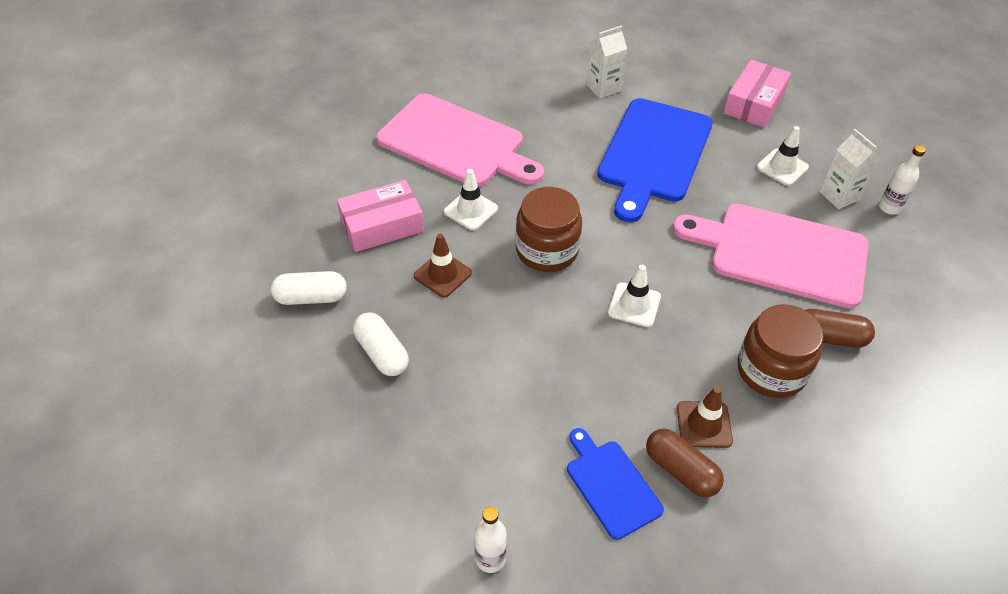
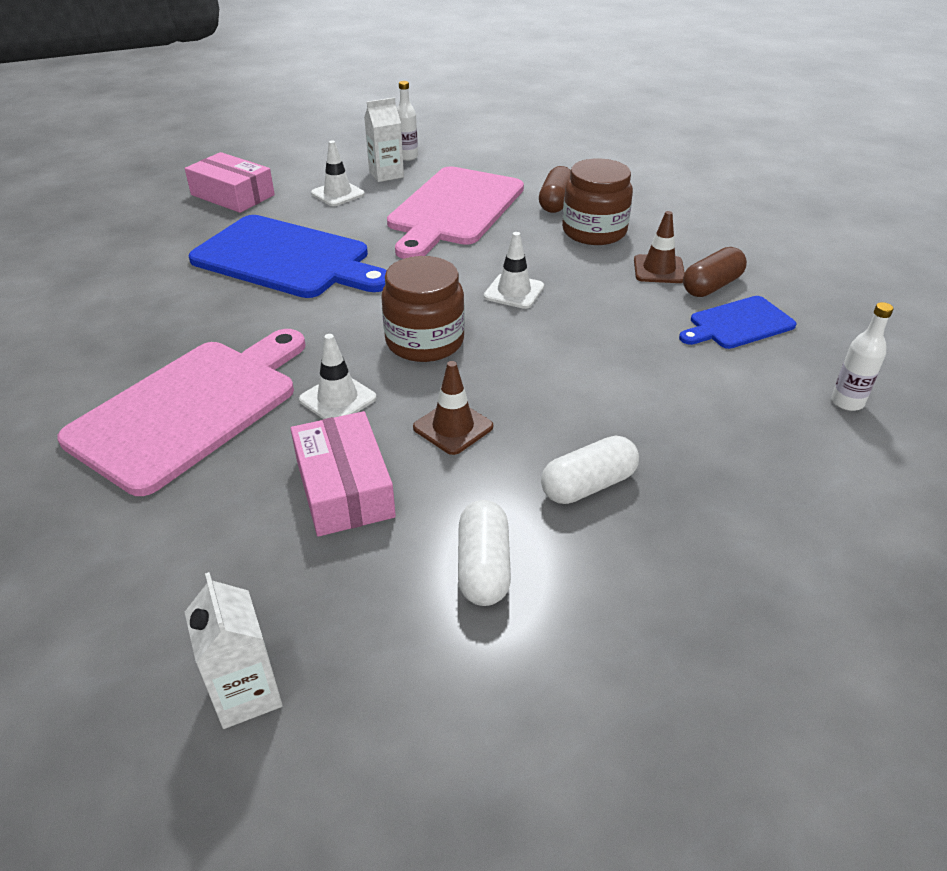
camera: 85 degrees left, 10 degrees down
white carton [586,25,627,99] -> white carton moved to [185,572,283,729]

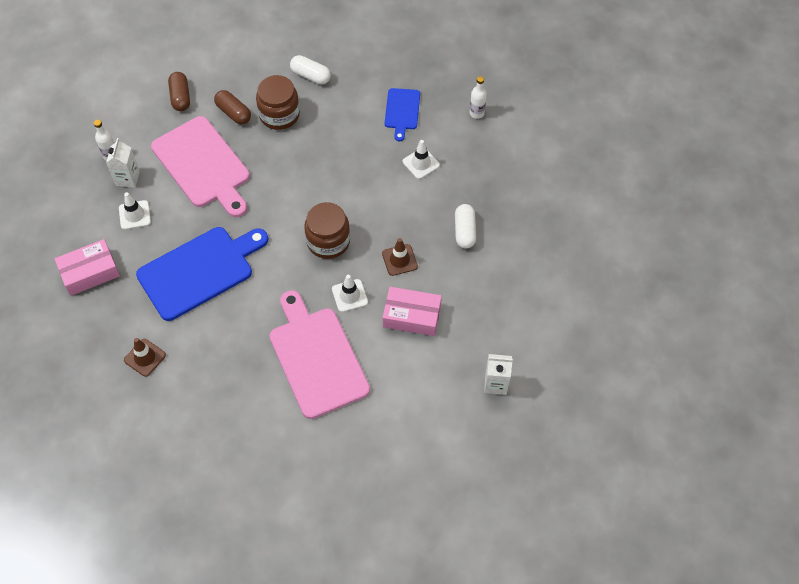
camera: 60 degrees left, 20 degrees up
white capsule [458,500,511,606] -> white capsule moved to [290,55,331,84]
white traffic cone [484,232,544,309] -> white traffic cone moved to [403,140,440,179]
brown traffic cone [634,211,685,283] -> brown traffic cone moved to [124,338,166,377]
brown capsule [683,247,747,297] -> brown capsule moved to [168,72,190,111]

